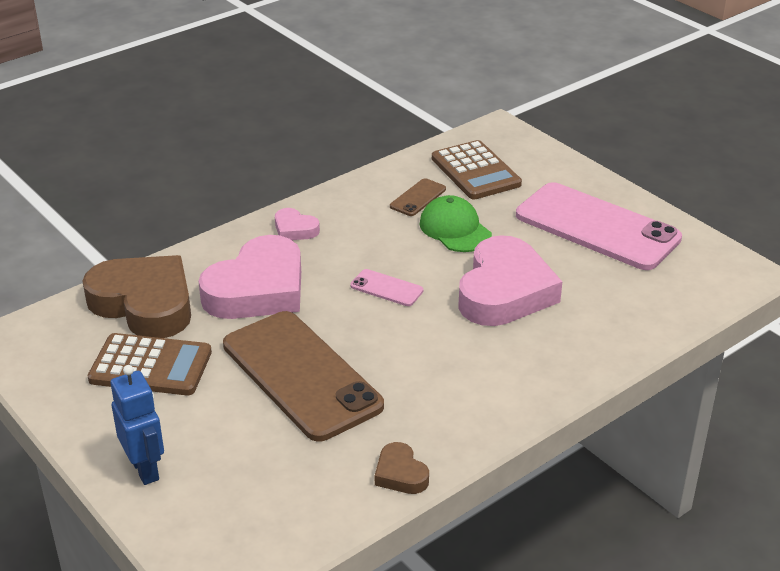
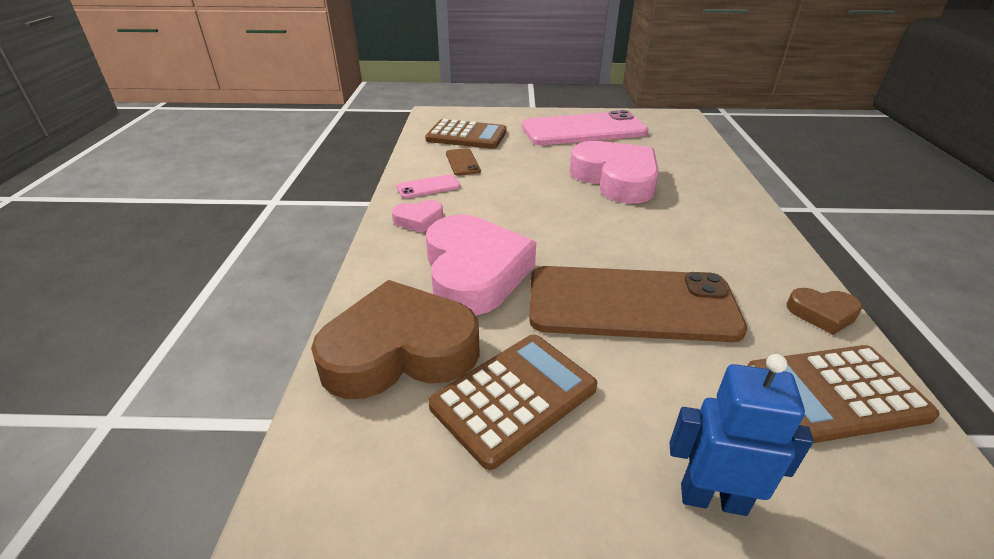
camera: 50 degrees left, 0 degrees up
pink phone [350,269,423,306] -> pink phone moved to [396,174,461,198]
green cap [419,195,492,252] -> none
none -> brown calculator [748,345,940,443]

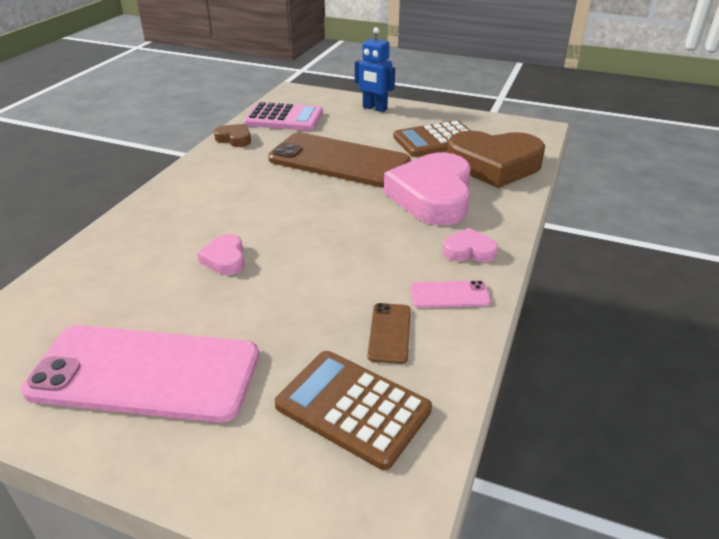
camera: 160 degrees left, 0 degrees up
pink heart [570,141,659,204] -> pink heart [197,234,244,275], size x0.45
brown calculator [748,345,940,443] -> pink calculator [244,102,323,131]

